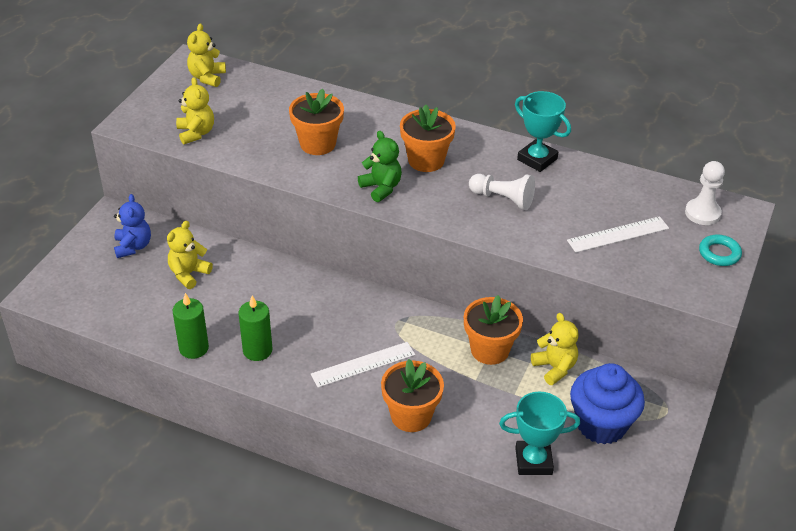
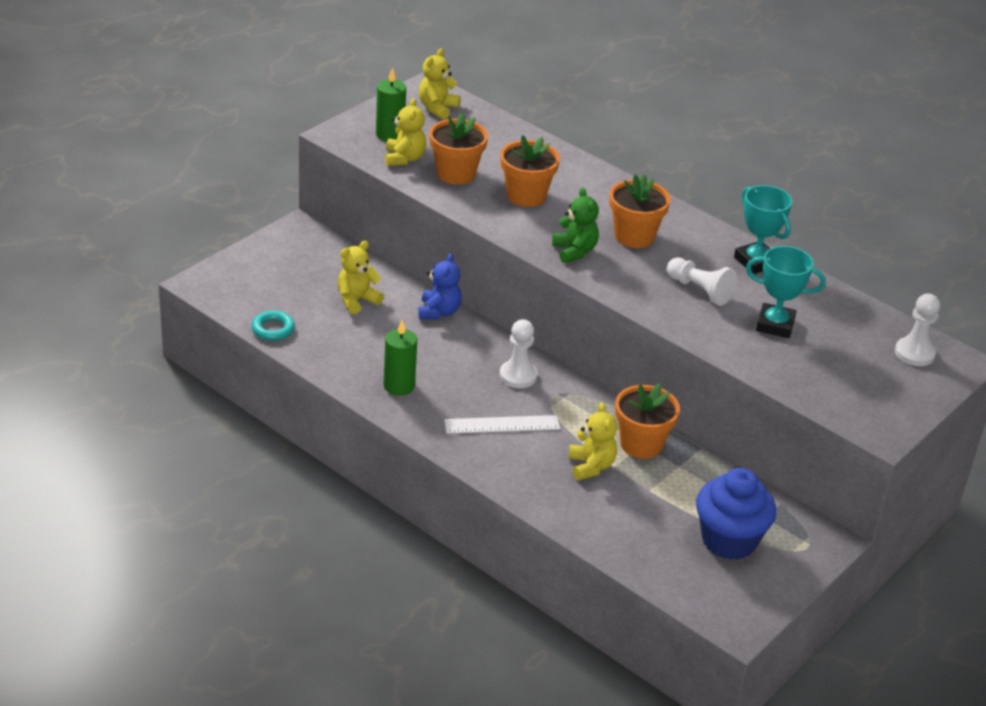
camera: 15 degrees right, 5 degrees down
blue teddy bear [114,194,151,258] -> blue teddy bear moved to [418,253,462,319]
green candle [173,293,209,359] -> green candle moved to [376,67,406,141]
orange flower pot [381,359,444,432] -> orange flower pot moved to [429,113,488,185]
turquoise trophy [499,391,580,475] -> turquoise trophy moved to [746,246,826,338]
yellow teddy bear [531,313,579,385] -> yellow teddy bear moved to [568,402,617,480]
white ruler [567,216,669,253] -> none
turquoise ring [699,235,742,266] -> turquoise ring moved to [252,310,295,341]
none -> white pawn [500,319,538,388]

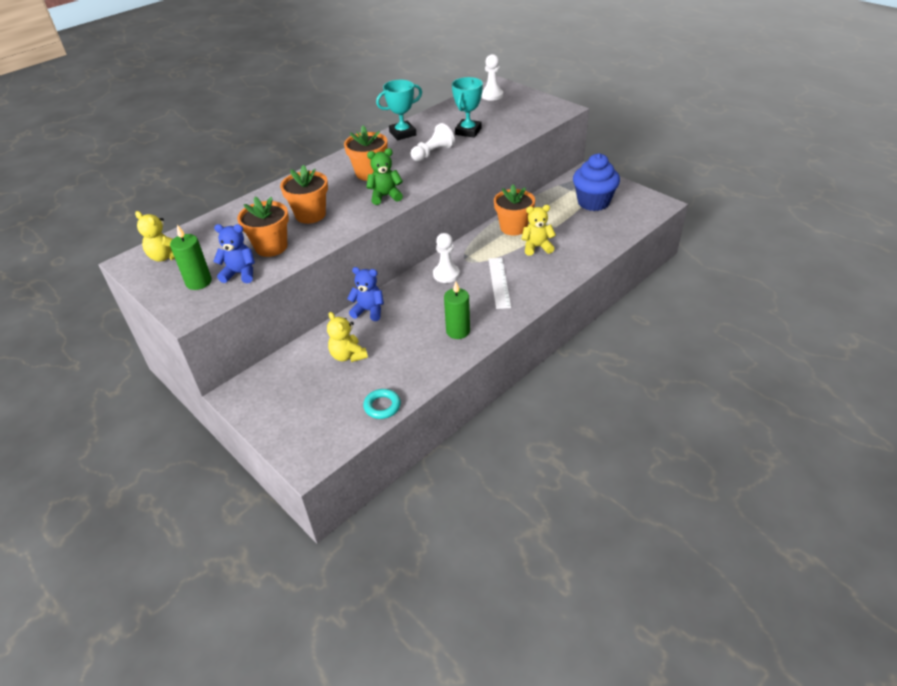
camera: 80 degrees left, 5 degrees up
yellow teddy bear [385,98,426,166] -> blue teddy bear [213,224,255,283]

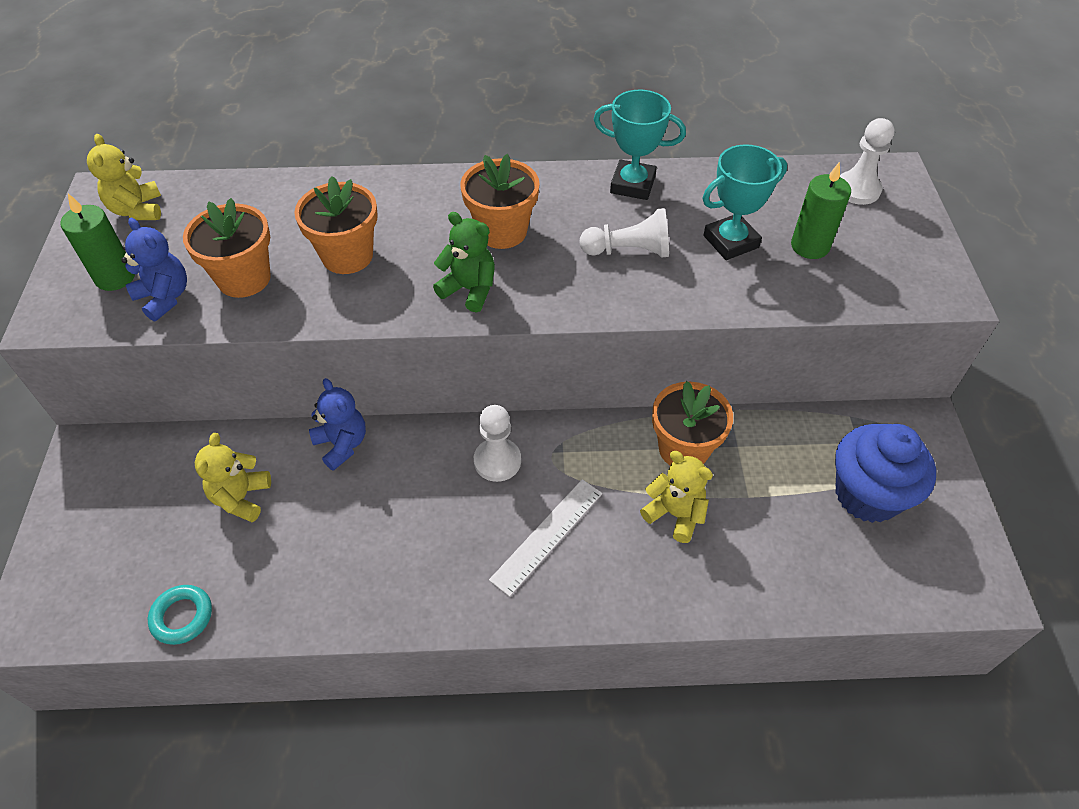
camera: 40 degrees right, 10 degrees up
green candle [444,282,470,339] -> green candle moved to [791,162,851,259]

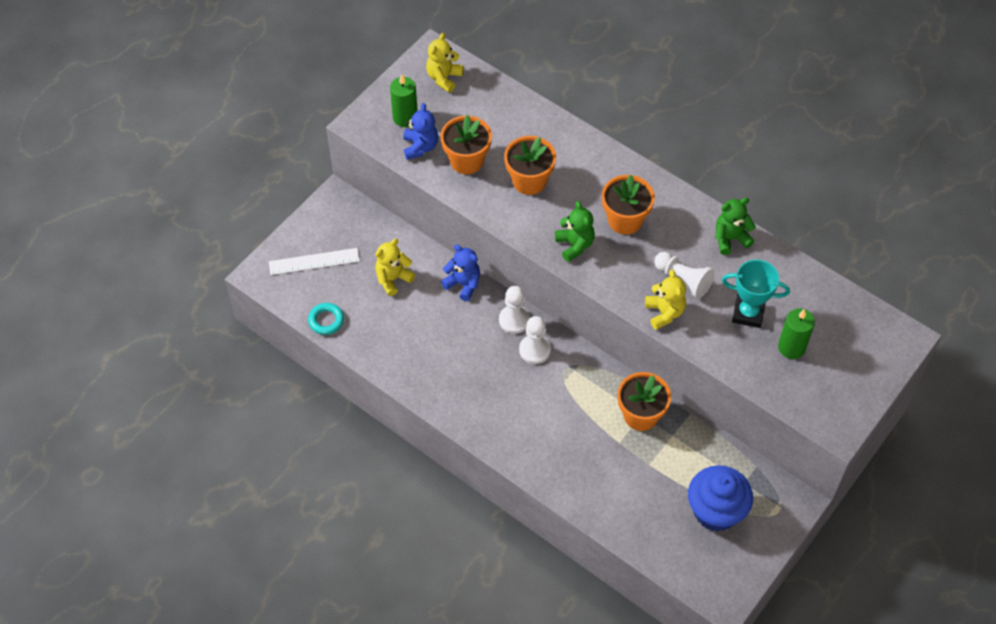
camera: 40 degrees right, 5 degrees up
blue teddy bear [309,378,366,471] -> blue teddy bear turned 60 degrees counterclockwise [441,244,480,301]
white ruler [489,479,602,597] -> white ruler moved to [269,248,360,275]
turquoise trophy [593,90,686,200] -> green teddy bear [715,198,756,255]
yellow teddy bear [640,451,713,543] -> yellow teddy bear moved to [645,270,686,330]
white pawn [840,118,894,205] -> white pawn moved to [499,286,530,334]

